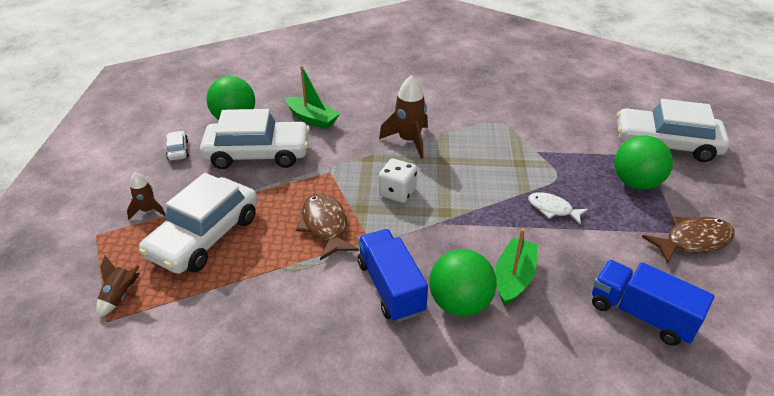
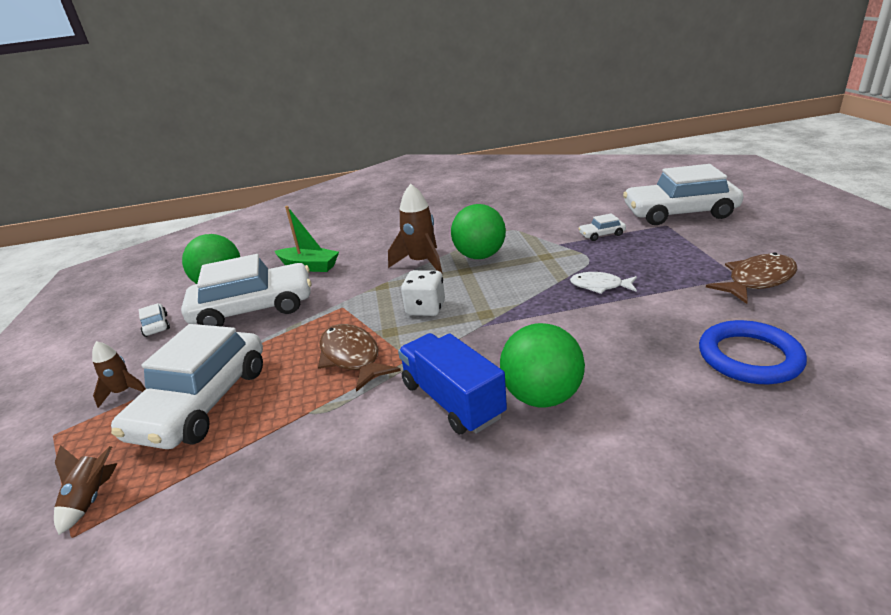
camera: 10 degrees left, 10 degrees down
green boat [495,229,537,306] -> none
blue truck [592,260,714,346] -> blue ring [699,320,807,384]
green ball [614,135,673,190] -> green ball moved to [451,204,506,259]
none -> white car [578,213,626,241]

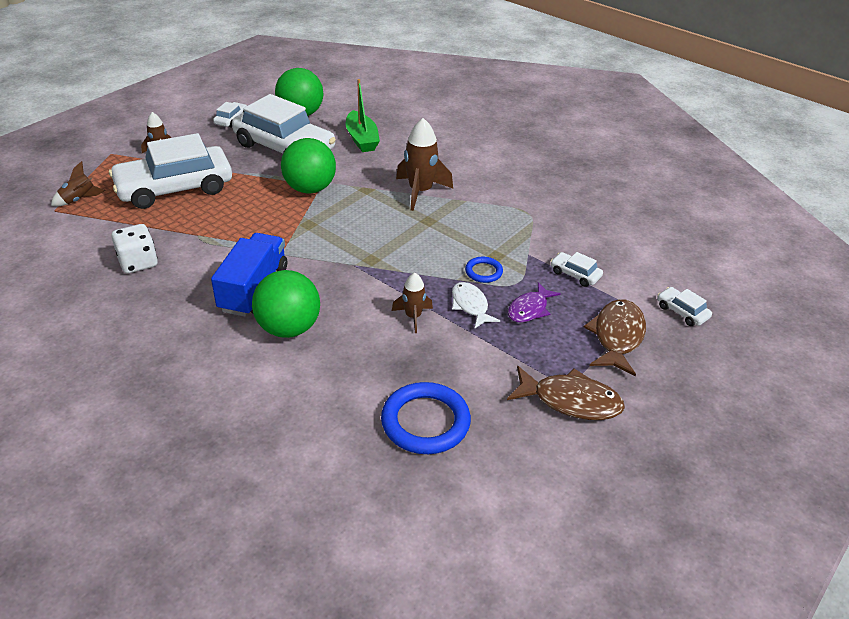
camera: 45 degrees right, 10 degrees up
brown fish [318,324,401,392] -> brown fish moved to [584,299,646,377]
white dice [401,270,445,316] -> white dice moved to [111,224,158,273]
green ball [451,204,506,259] -> green ball moved to [281,138,336,194]
white car [623,164,743,225] -> white car [657,287,712,326], size x0.40
none -> brown rocket [392,272,433,333]
none -> blue ring [465,257,503,283]
none -> purple fish [508,282,561,323]

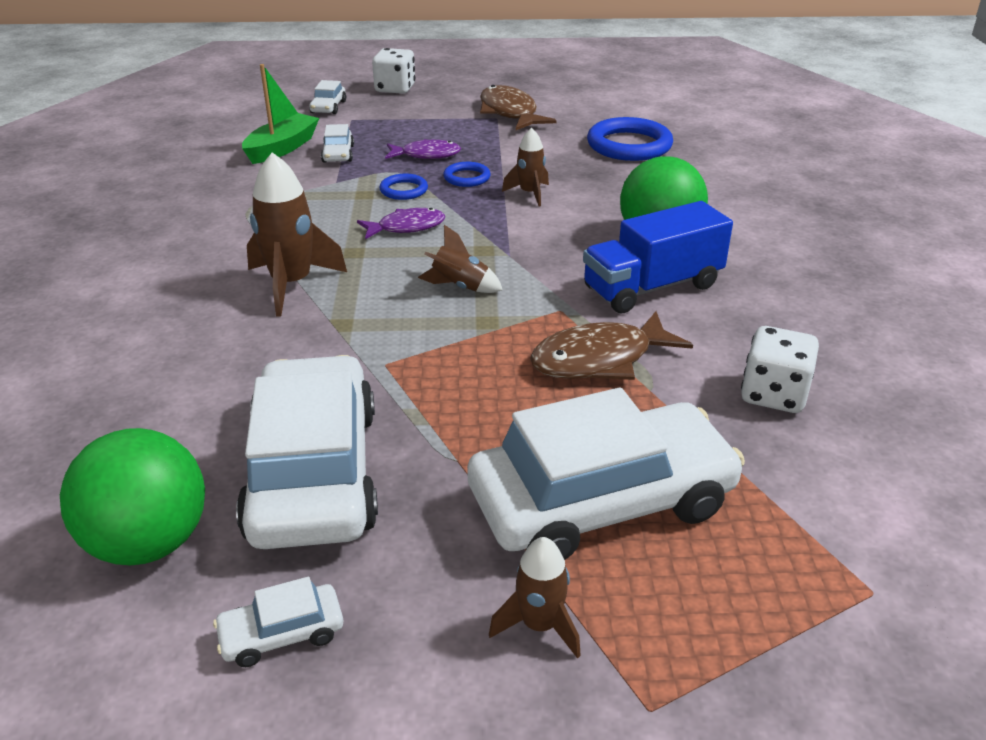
camera: 130 degrees left, 5 degrees down
brown rocket [51,161,106,206] -> brown rocket moved to [418,225,503,293]
white car [109,133,232,209] -> white car turned 45 degrees counterclockwise [467,387,745,560]
green ball [281,138,336,194] -> none
green boat [346,79,380,152] -> green boat moved to [242,64,319,164]
white fish [452,282,500,329] -> blue ring [443,162,491,187]
brown fish [584,299,646,377] -> brown fish moved to [530,311,693,380]
none -> purple fish [357,208,445,239]
none -> white dice [372,48,415,94]

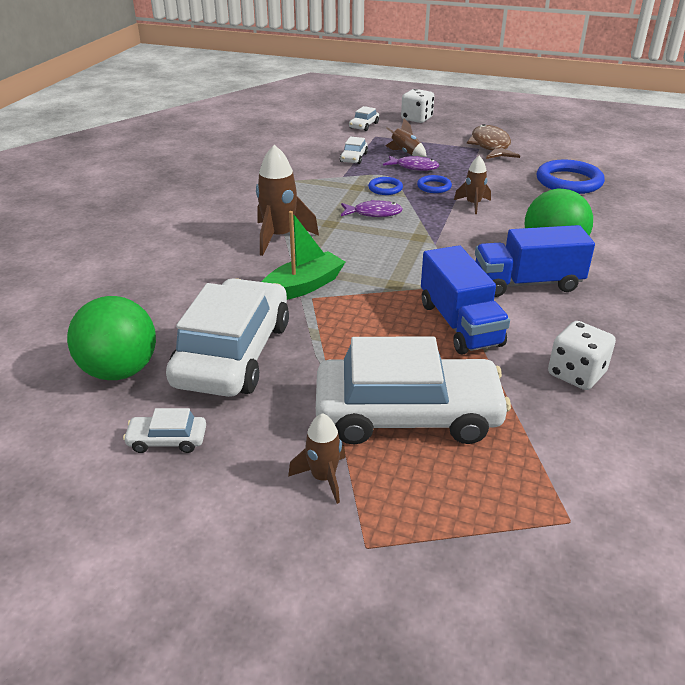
camera: 20 degrees right, 0 degrees up
green boat [242,64,319,164] -> green boat moved to [262,211,345,300]
brown rocket [418,225,503,293] -> brown rocket moved to [385,119,427,157]
brown fish [530,311,693,380] -> blue truck [421,245,510,355]

